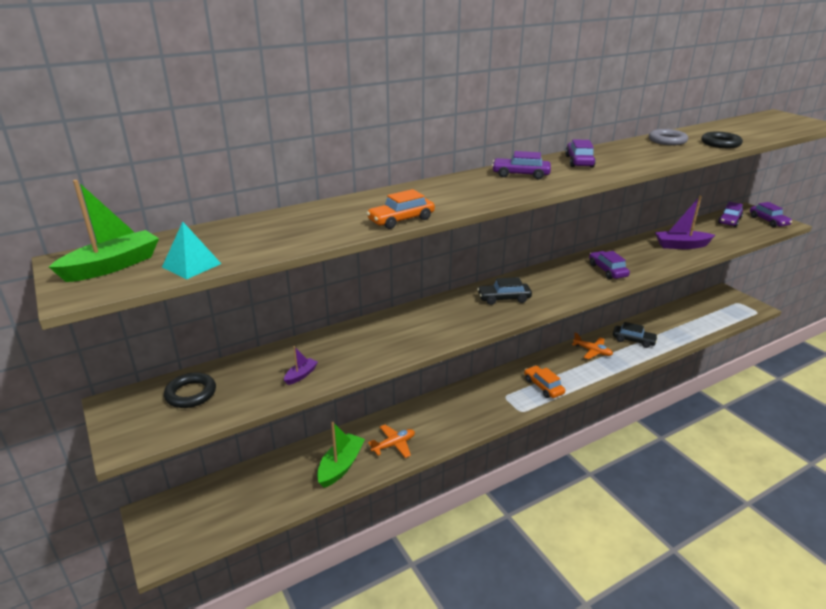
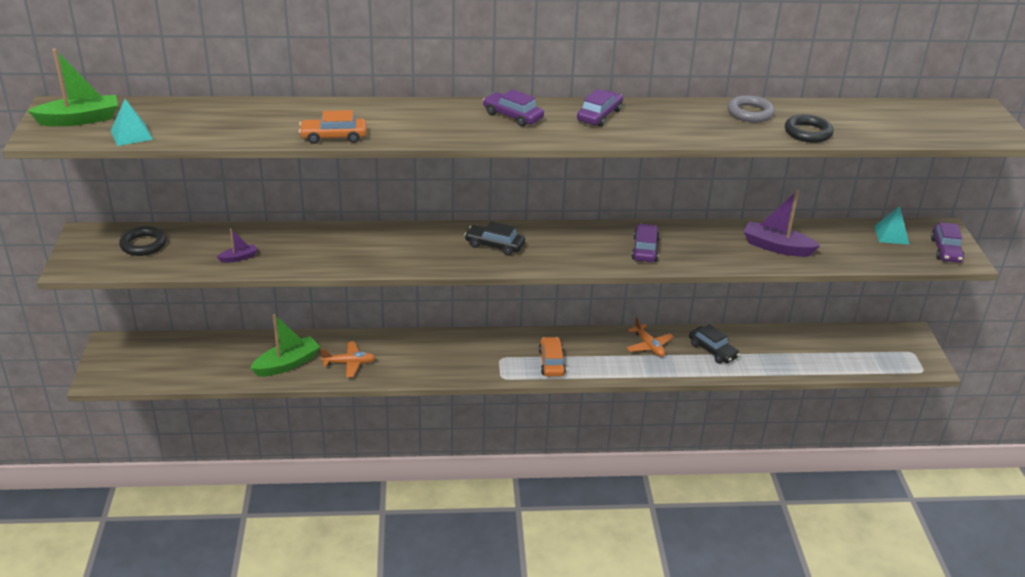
camera: 25 degrees right, 5 degrees up
purple car [718,202,743,227] -> turquoise pyramid [874,206,909,245]

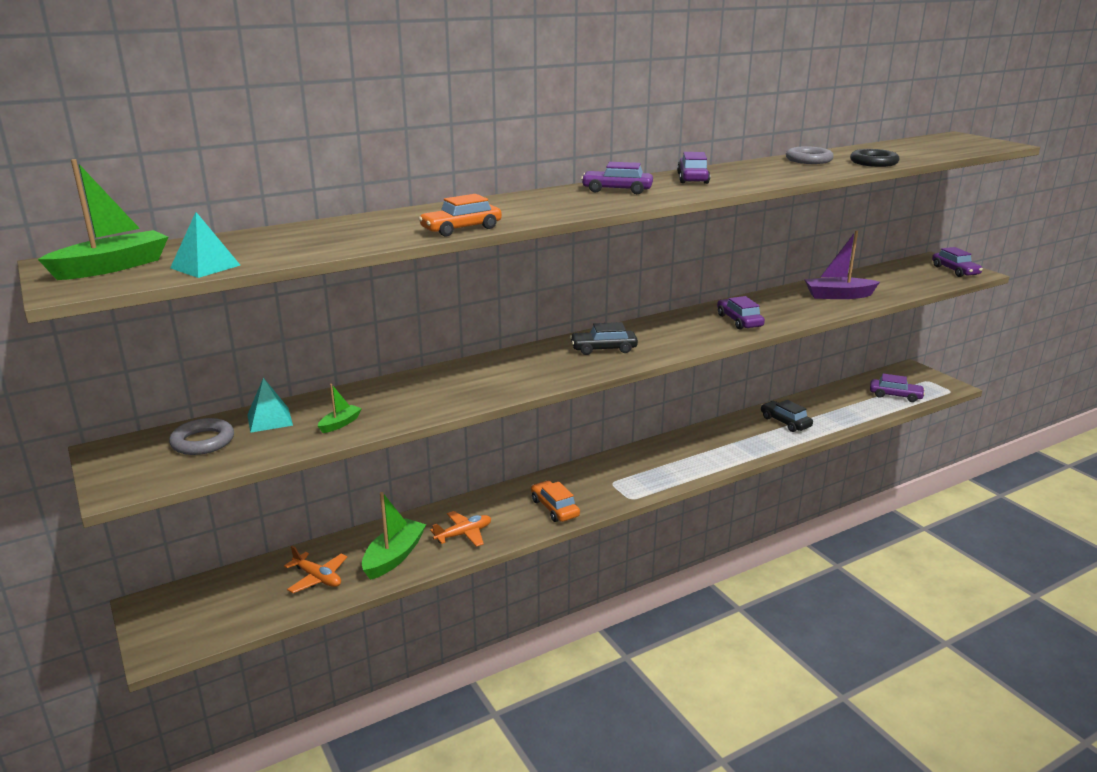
camera: 25 degrees left, 10 degrees down
black ring [119,226,167,256] -> grey ring [169,418,234,455]
purple boat [217,228,258,263] -> green boat [318,384,362,433]
orange car [539,337,566,377] -> orange car moved to [531,480,580,522]
orange plane [626,317,674,357] -> orange plane moved to [284,546,347,593]
black car [689,324,740,364] -> black car turned 150 degrees counterclockwise [761,400,813,432]
turquoise pyramid [874,206,909,245] -> turquoise pyramid moved to [247,378,293,433]
none -> purple car [870,374,925,402]

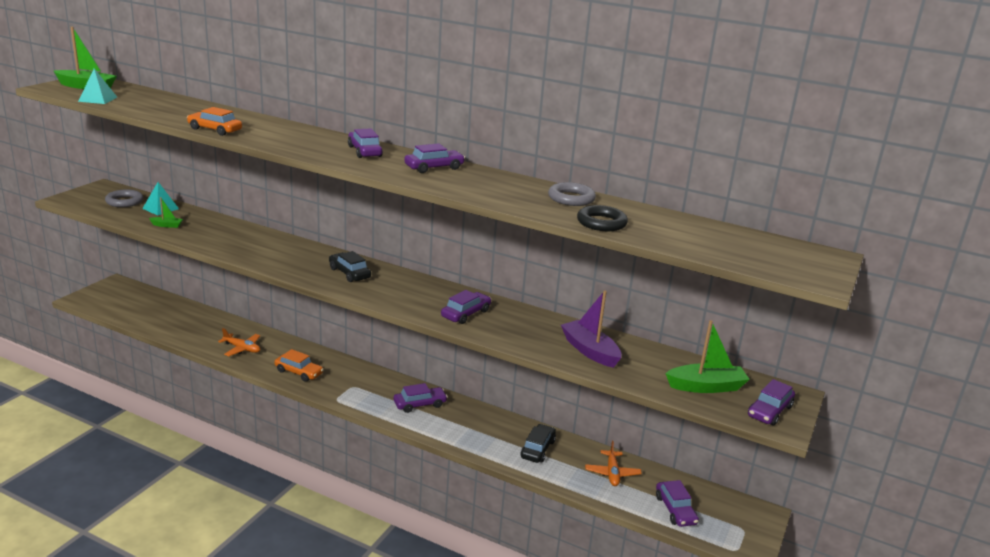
camera: 55 degrees right, 0 degrees up
orange plane [284,546,347,593] -> orange plane moved to [585,441,642,486]
green boat [362,492,426,580] -> green boat moved to [665,320,750,393]
orange car [531,480,580,522] -> orange car turned 90 degrees clockwise [274,349,324,382]
none -> purple car [394,383,448,413]

